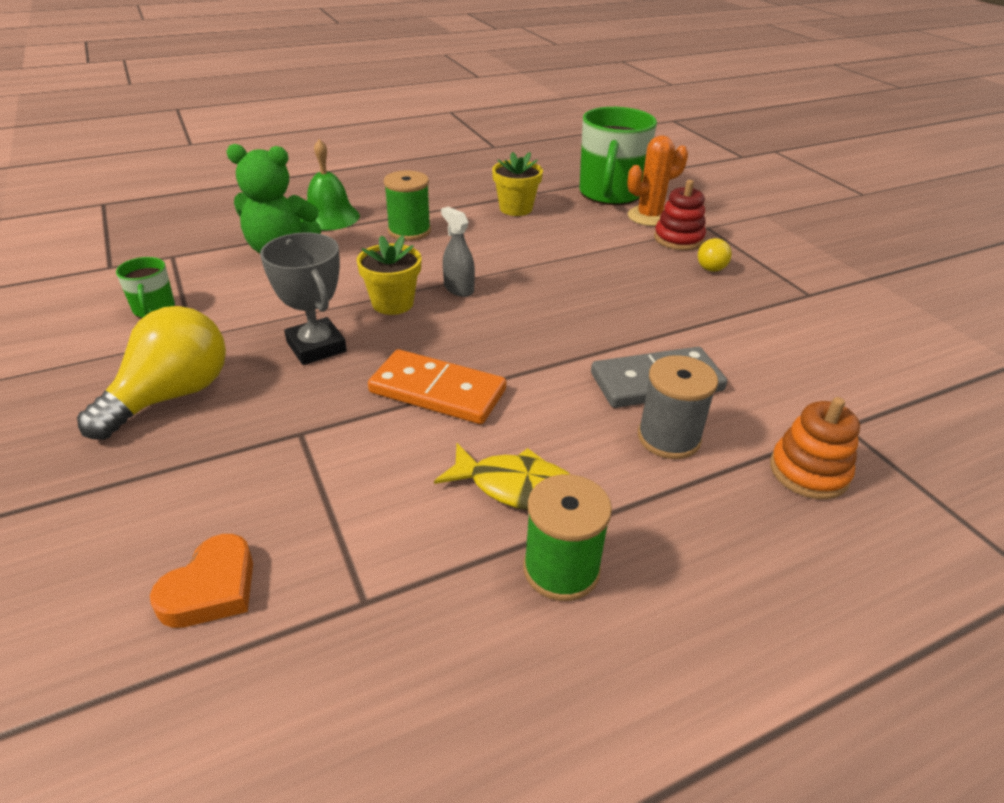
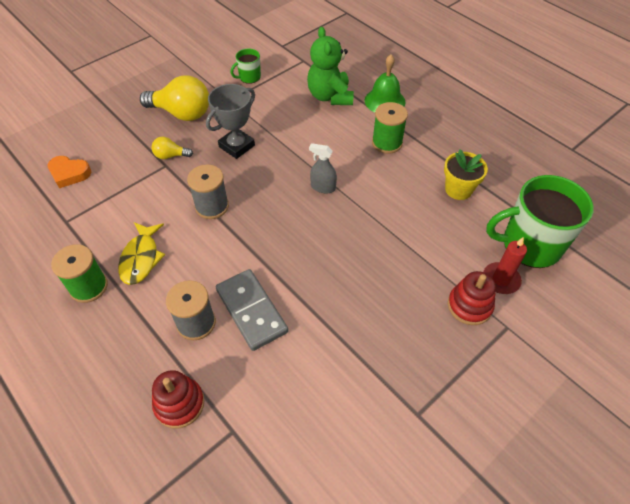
camera: 75 degrees right, 15 degrees up
yellow flower pot [357,235,422,315] -> none
orange domino [368,349,506,424] -> grey spool [187,164,229,219]
grey spray bottle [441,207,475,297] -> grey spray bottle turned 105 degrees counterclockwise [309,143,337,193]
orange cactus [627,136,688,226] -> red candle [483,237,527,294]
yellow light bulb [698,238,732,272] -> yellow light bulb moved to [152,137,193,159]
orange stacking toy [770,397,860,499] -> red stacking toy [152,370,205,428]

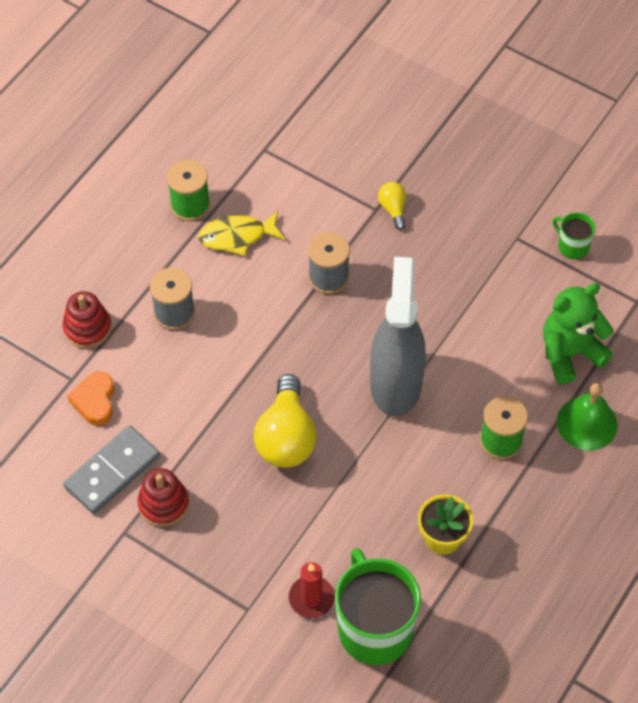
camera: 75 degrees right, 5 degrees up
orange heart [48,156,91,188] -> orange heart moved to [67,371,114,426]
yellow light bulb [140,75,209,121] -> yellow light bulb moved to [254,374,317,468]
grey trophy [206,84,255,159] -> none
grey domino [216,269,288,351] -> grey domino moved to [63,425,160,514]
grey spray bottle [309,143,337,193] -> grey spray bottle [370,257,426,417], size x2.41
red stacking toy [448,271,496,325] -> red stacking toy moved to [137,468,189,527]

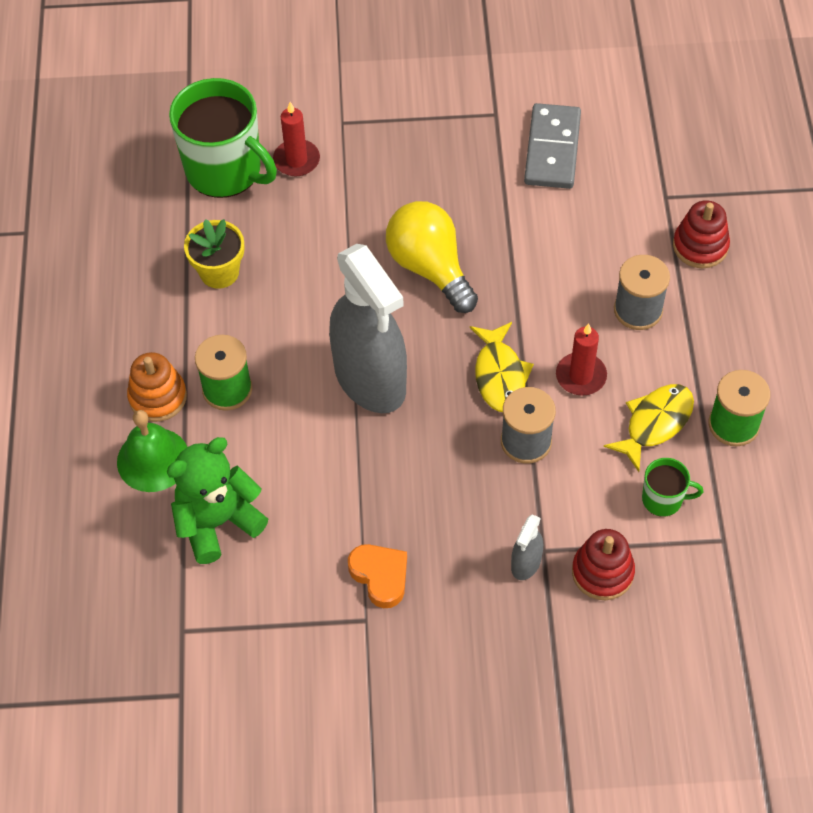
camera: 145 degrees right, 0 degrees up
orange heart [67,371,114,426] -> orange heart moved to [348,544,407,608]
red stacking toy [137,468,189,527] -> red stacking toy moved to [572,529,635,600]
yellow light bulb [378,182,406,230] -> grey spray bottle [511,514,543,580]
green teddy bear [543,283,614,384] -> green teddy bear turned 150 degrees counterclockwise [167,437,268,564]
green mug [553,212,596,259] -> green mug moved to [642,458,703,517]
none -> orange stacking toy [127,352,187,422]
none -> yellow fish [470,322,534,412]
none -> red candle [556,323,607,396]

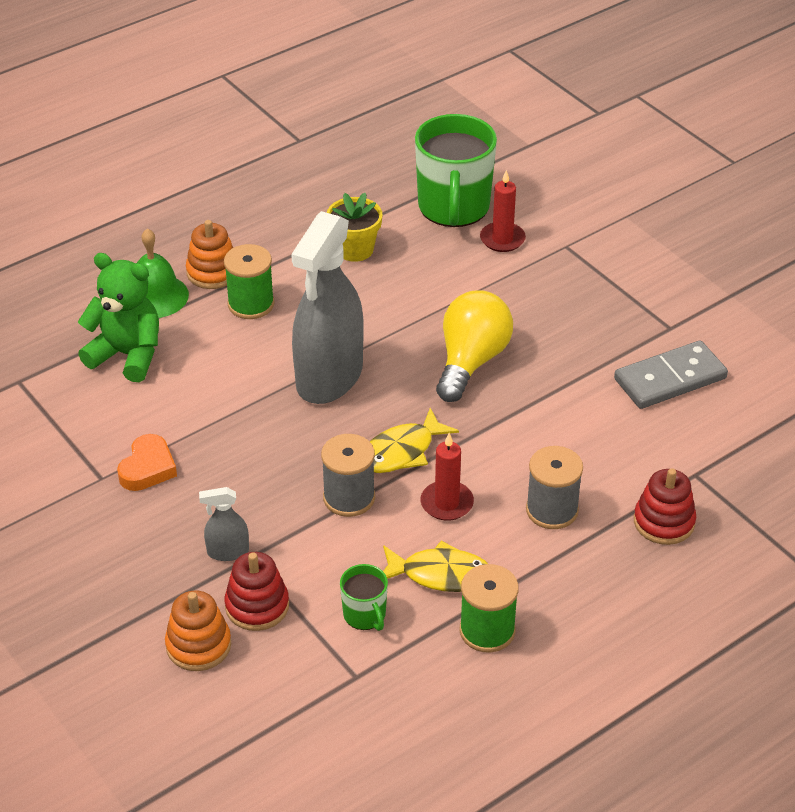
camera: 55 degrees right, 15 degrees down
none -> orange stacking toy [165,590,231,671]

